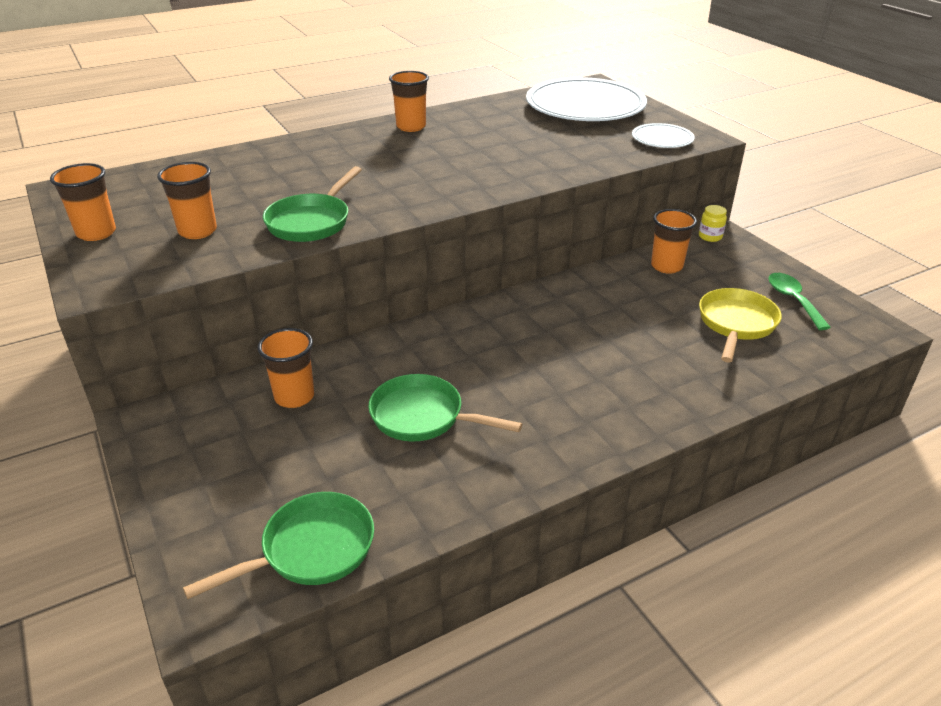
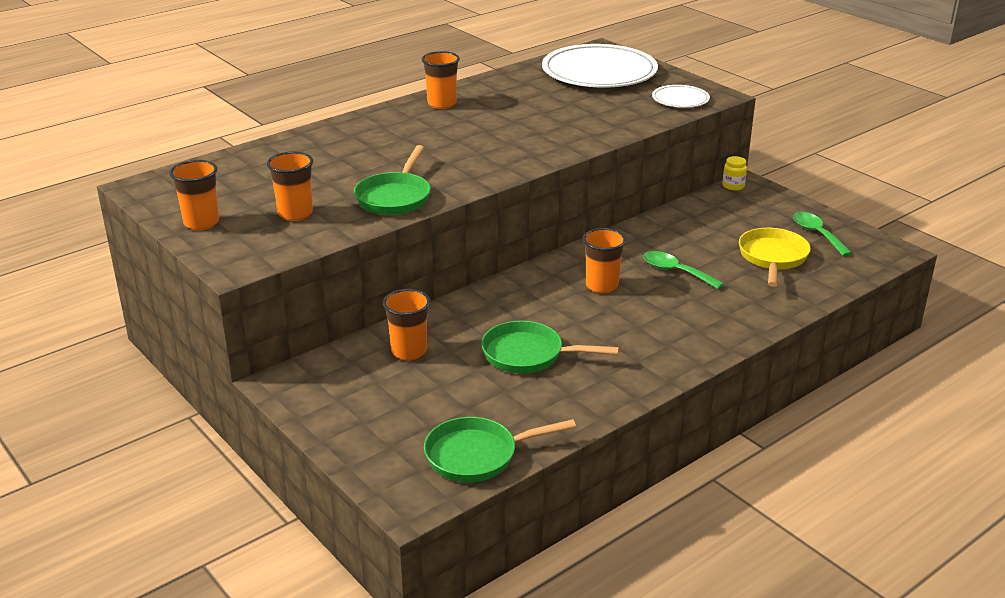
camera: 10 degrees left, 5 degrees down
green pan [183,492,374,599] -> green pan turned 150 degrees counterclockwise [424,417,576,482]
orange cup [651,209,697,274] -> orange cup moved to [583,228,626,294]
none -> green spoon [643,251,724,289]

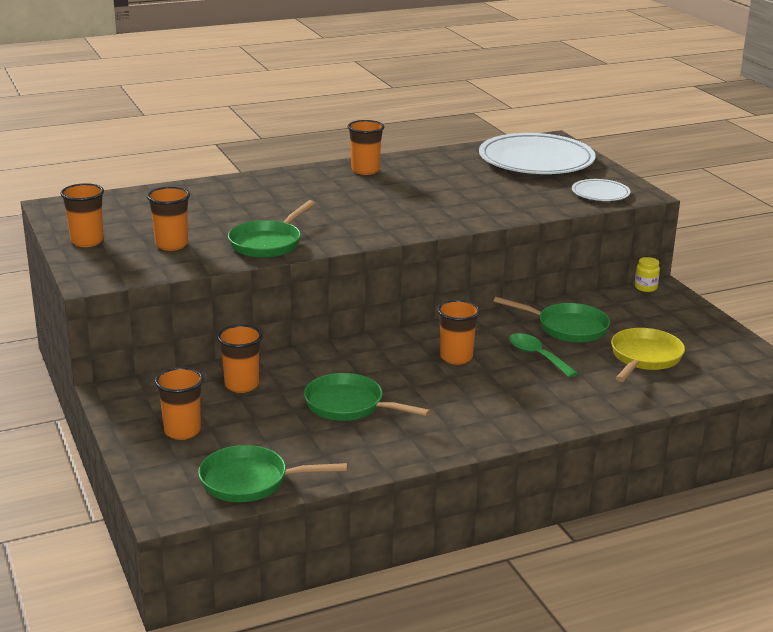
camera: 15 degrees right, 5 degrees down
green spoon [793,212,852,256] -> none
none -> orange cup [155,367,204,440]
none -> green pan [494,297,610,343]

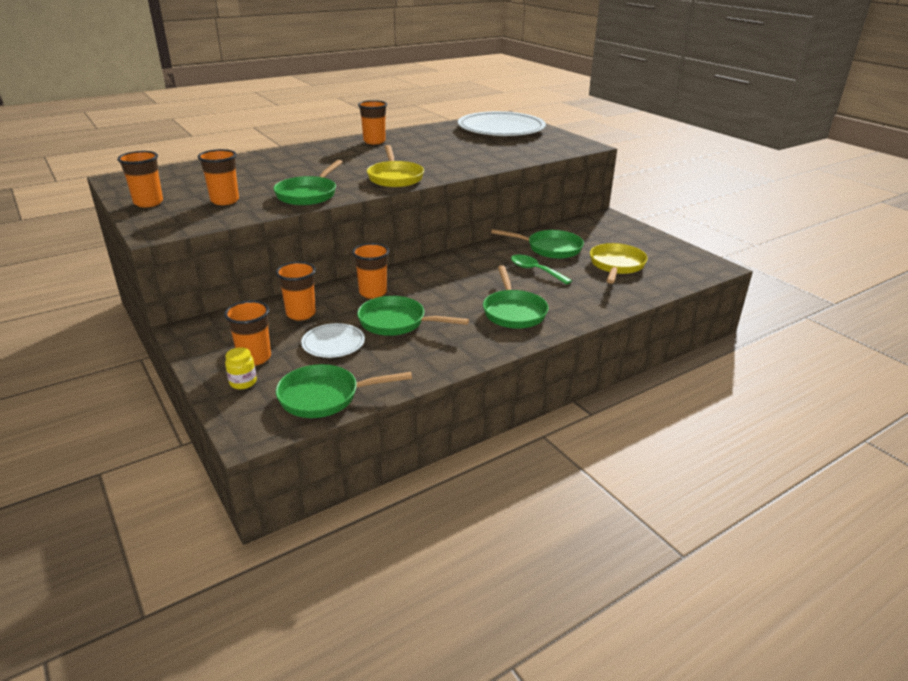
camera: 10 degrees left, 5 degrees up
orange cup [437,300,480,365] -> orange cup moved to [352,243,389,299]
white plate [572,179,631,201] -> white plate moved to [301,323,365,358]
yellow jar [635,257,660,292] -> yellow jar moved to [225,347,257,389]
none -> yellow pan [367,145,424,187]
none -> green pan [483,265,548,329]

